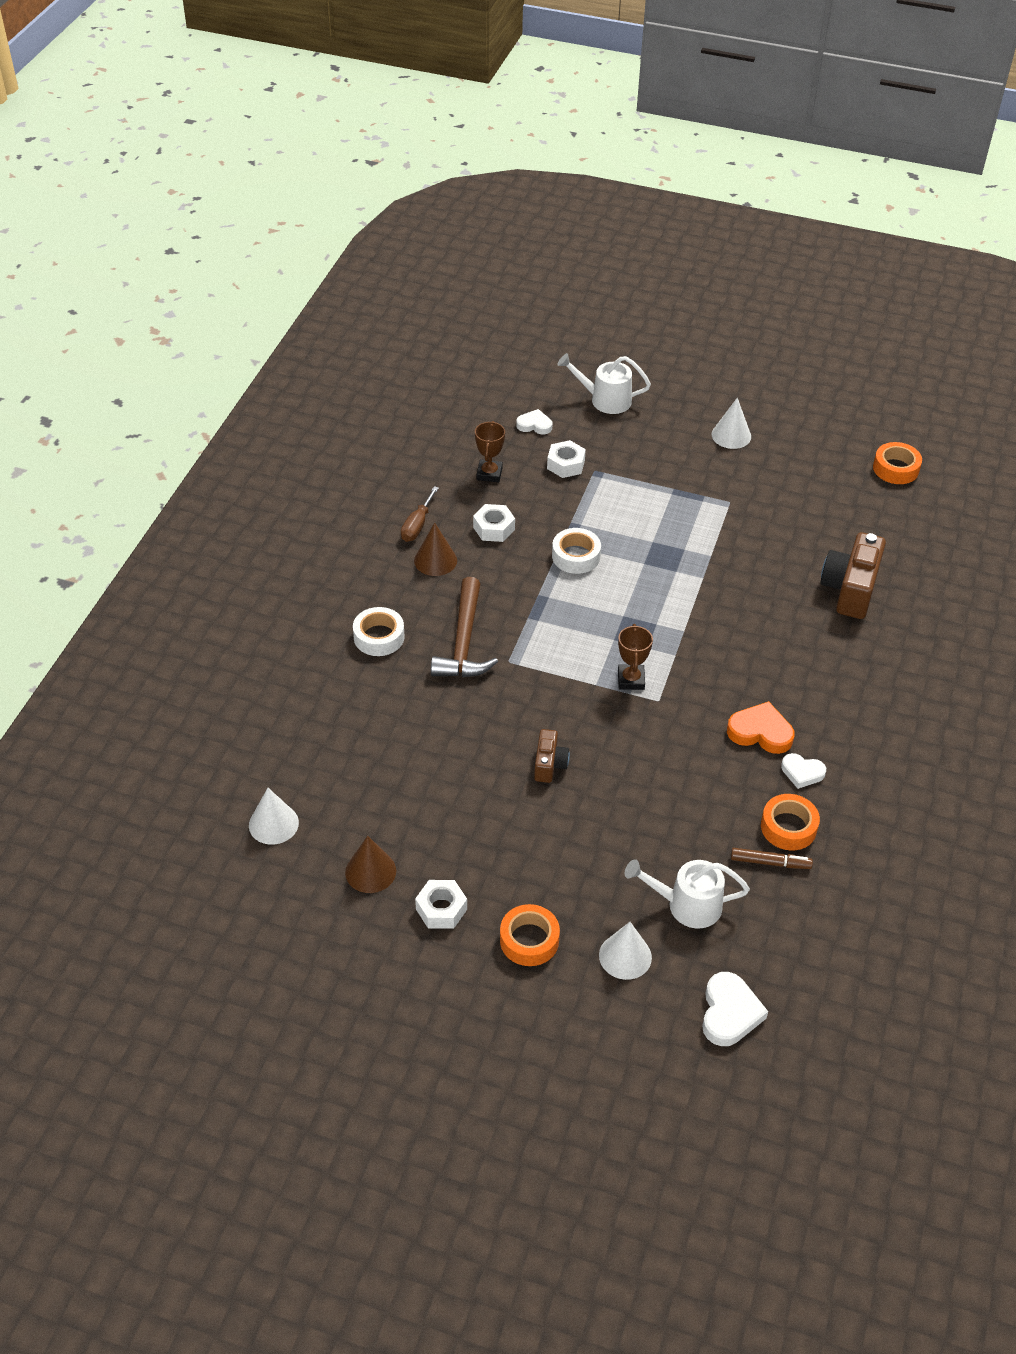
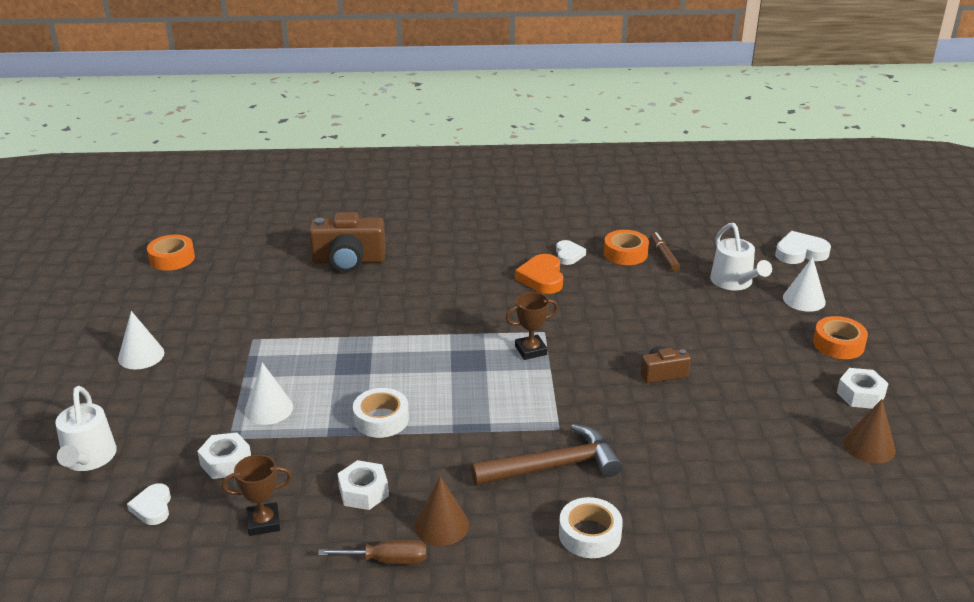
camera: 110 degrees left, 15 degrees down
white cone [249,788,299,845] -> white cone moved to [245,363,293,425]

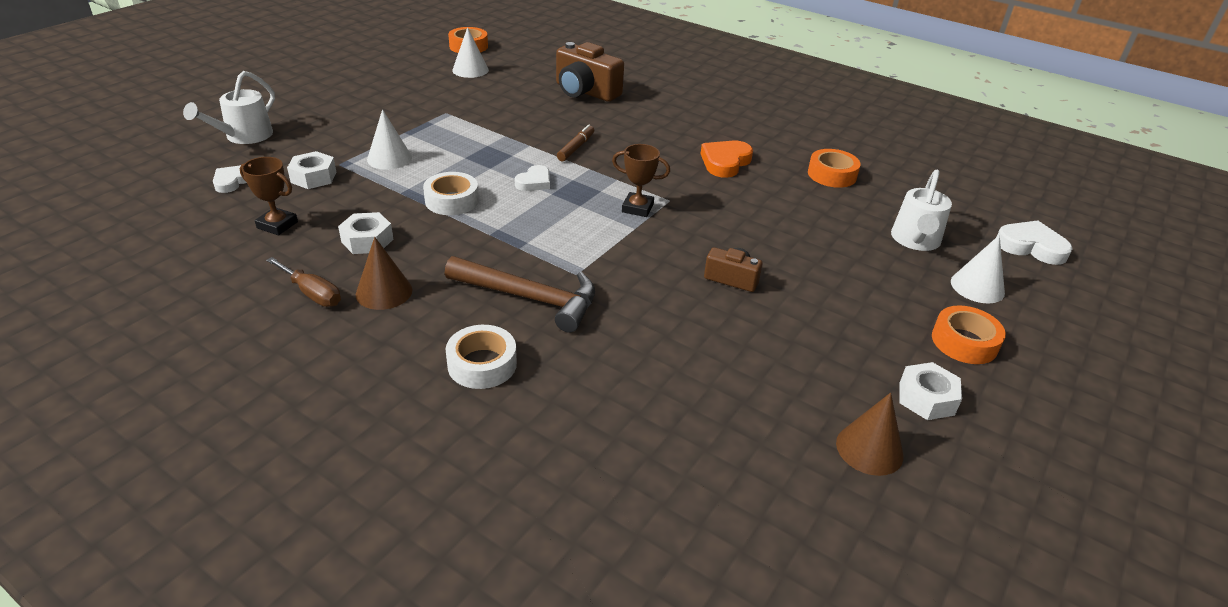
camera: 35 degrees right, 5 degrees up
white cone [118,311,164,369] -> white cone moved to [452,27,489,78]
white heart [556,240,586,265] -> white heart moved to [515,165,550,191]
brown marker [650,232,680,271] -> brown marker moved to [557,125,594,161]

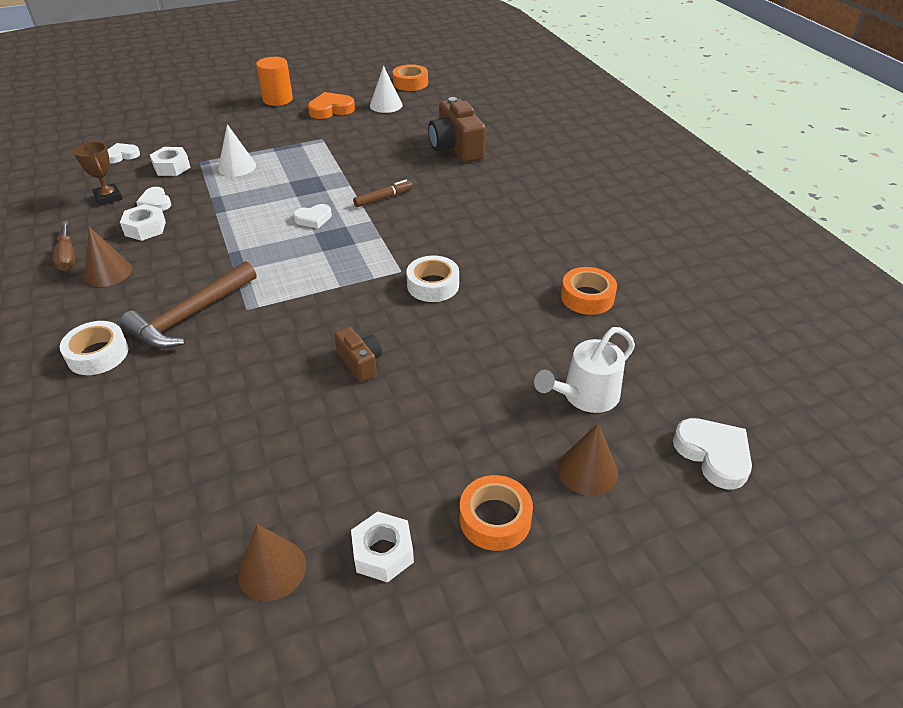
camera: 35 degrees right, 5 degrees up
white watering can [183,71,275,144] -> none
white tape [423,172,479,215] -> white tape moved to [406,255,459,302]
brown hammer [445,256,595,333] -> brown hammer turned 75 degrees clockwise [120,261,256,348]
brown trophy [612,144,670,217] -> none
orange heart [701,140,753,178] -> orange heart moved to [308,92,355,119]
white cone [951,235,1005,303] -> brown cone [558,423,618,496]
none -> white heart [136,187,171,211]
none -> orange cylinder [256,57,293,106]

